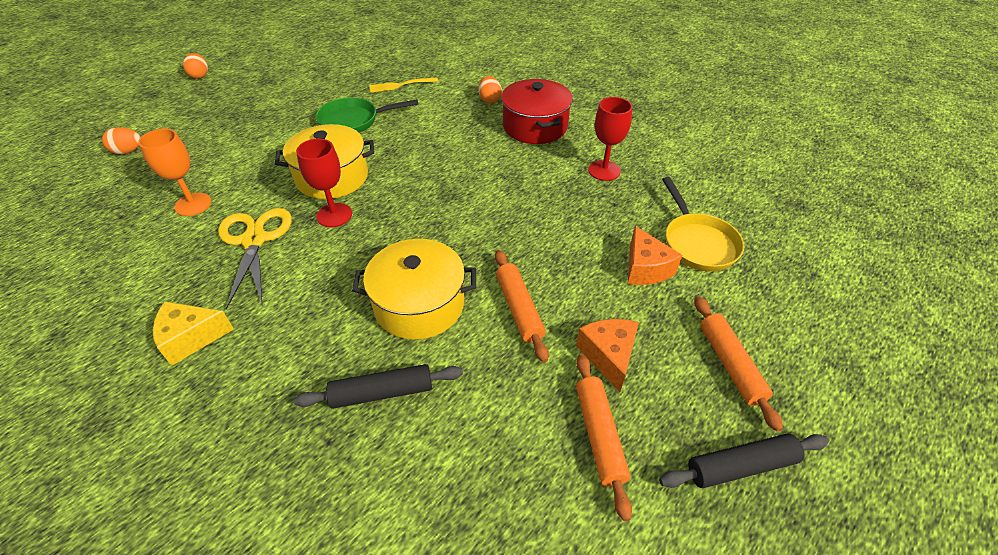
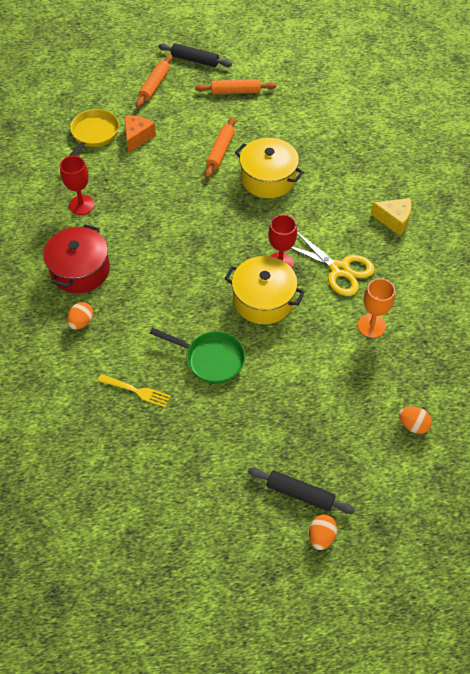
camera: 145 degrees left, 10 degrees up
yellow scissors [218,208,292,309] -> yellow scissors turned 75 degrees counterclockwise [291,232,375,296]
black rolling pin [294,364,463,409] -> black rolling pin moved to [248,468,355,514]
orange cheese [576,319,639,392] -> none
orange rolling pin [576,354,632,521] -> orange rolling pin turned 60 degrees clockwise [195,79,276,94]

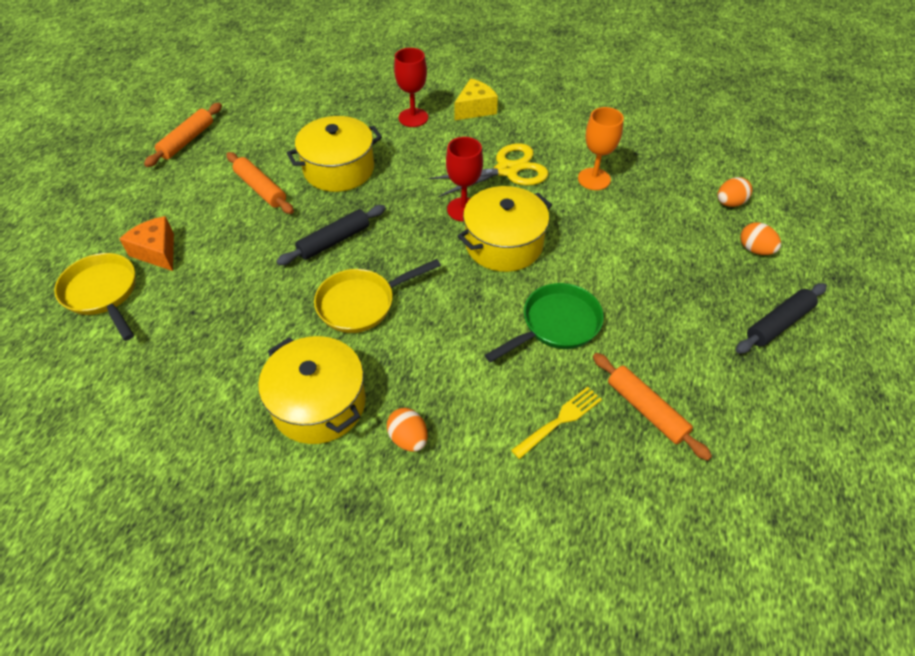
camera: 60 degrees left, 5 degrees down
red pot [43,224,110,293] -> yellow pot [258,336,366,444]
red goblet [60,156,95,215] -> red goblet moved to [394,48,428,127]
orange rolling pin [136,54,172,108] -> orange rolling pin moved to [593,353,712,461]
black rolling pin [158,43,232,67] -> black rolling pin moved to [276,205,386,265]
orange egg [309,515,337,550] -> orange egg moved to [740,222,781,255]
none -> yellow pan [314,259,441,333]

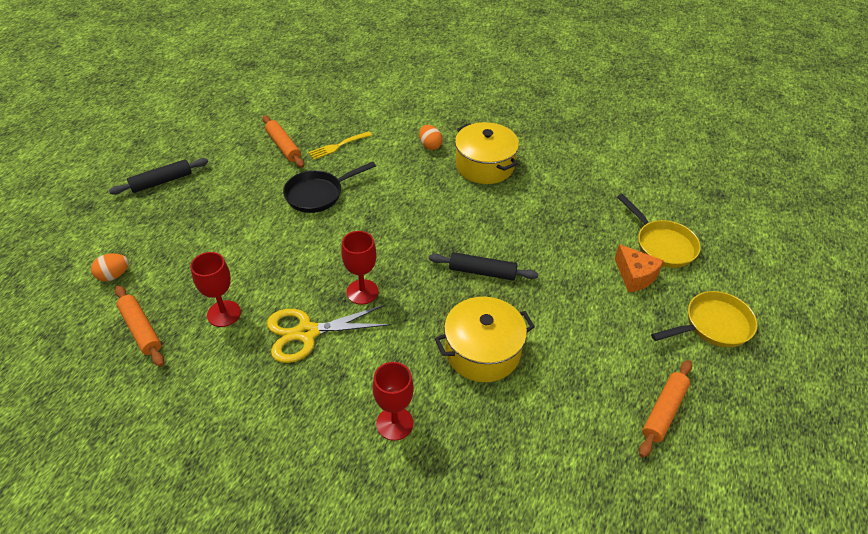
camera: 175 degrees left, 5 degrees down
orange rolling pin [226,152,294,214] -> orange rolling pin moved to [115,285,164,367]
black rolling pin [276,205,386,265] -> black rolling pin turned 45 degrees clockwise [429,252,538,280]
yellow pan [314,259,441,333] -> yellow pan moved to [651,291,757,347]
yellow cheese [454,78,498,121] -> none
yellow pot [457,186,552,272] -> none
green pan [485,283,604,362] -> black pan [283,162,376,213]
orange goblet [578,107,624,190] -> red goblet [190,252,241,327]
orange egg [740,222,781,255] -> none

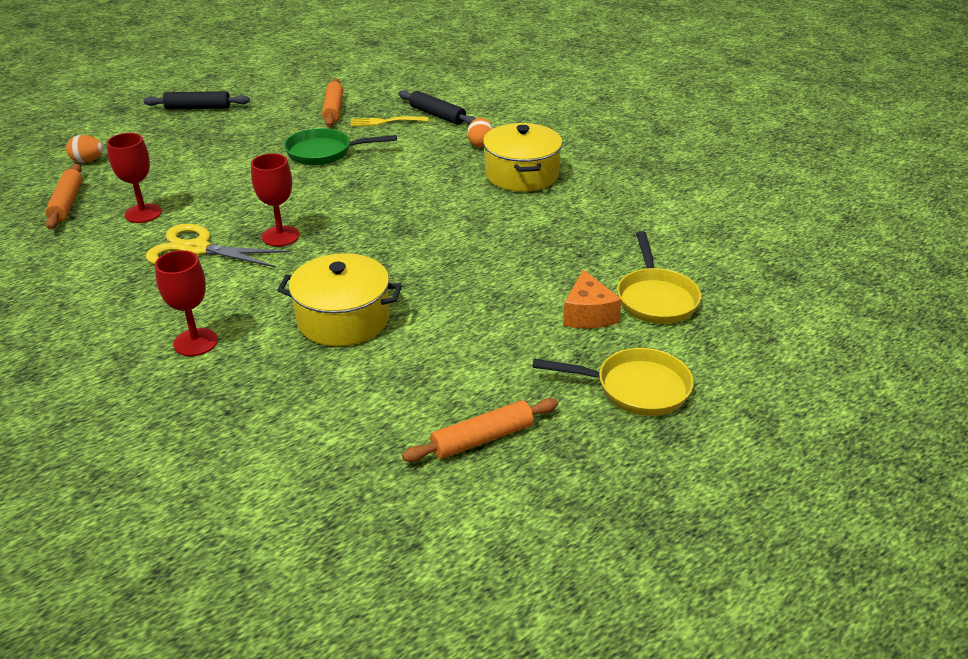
camera: 30 degrees right, 10 degrees down
black pan [283,162,376,213] -> green pan [284,128,397,165]
black rolling pin [429,252,538,280] -> black rolling pin moved to [399,90,476,125]

